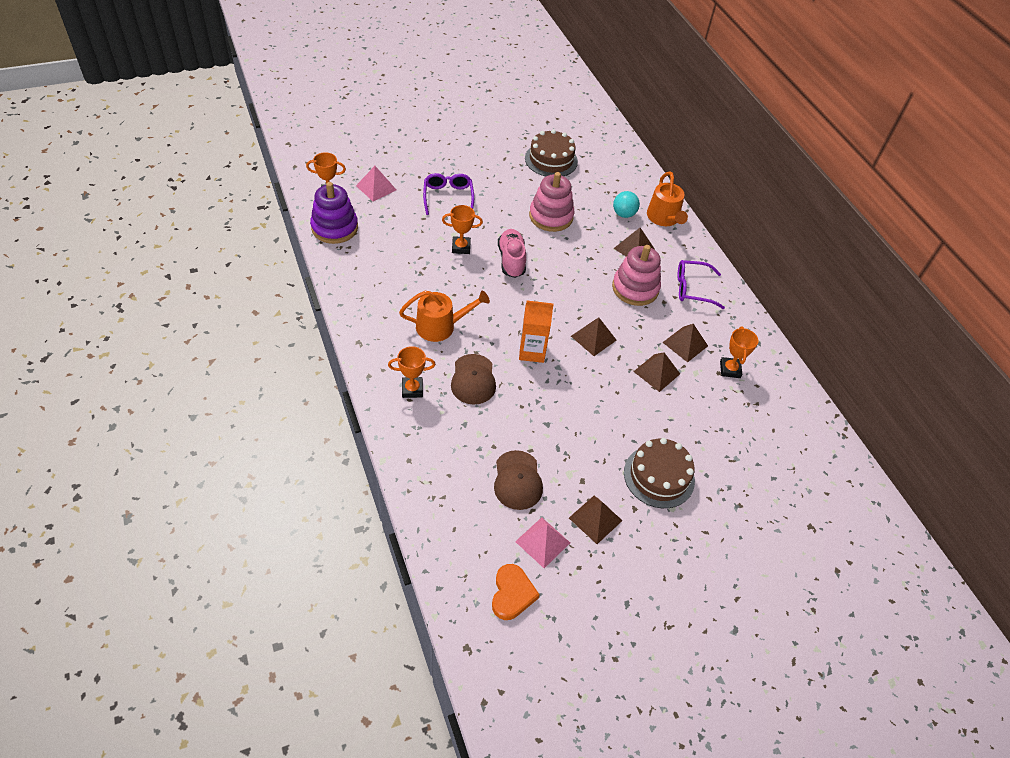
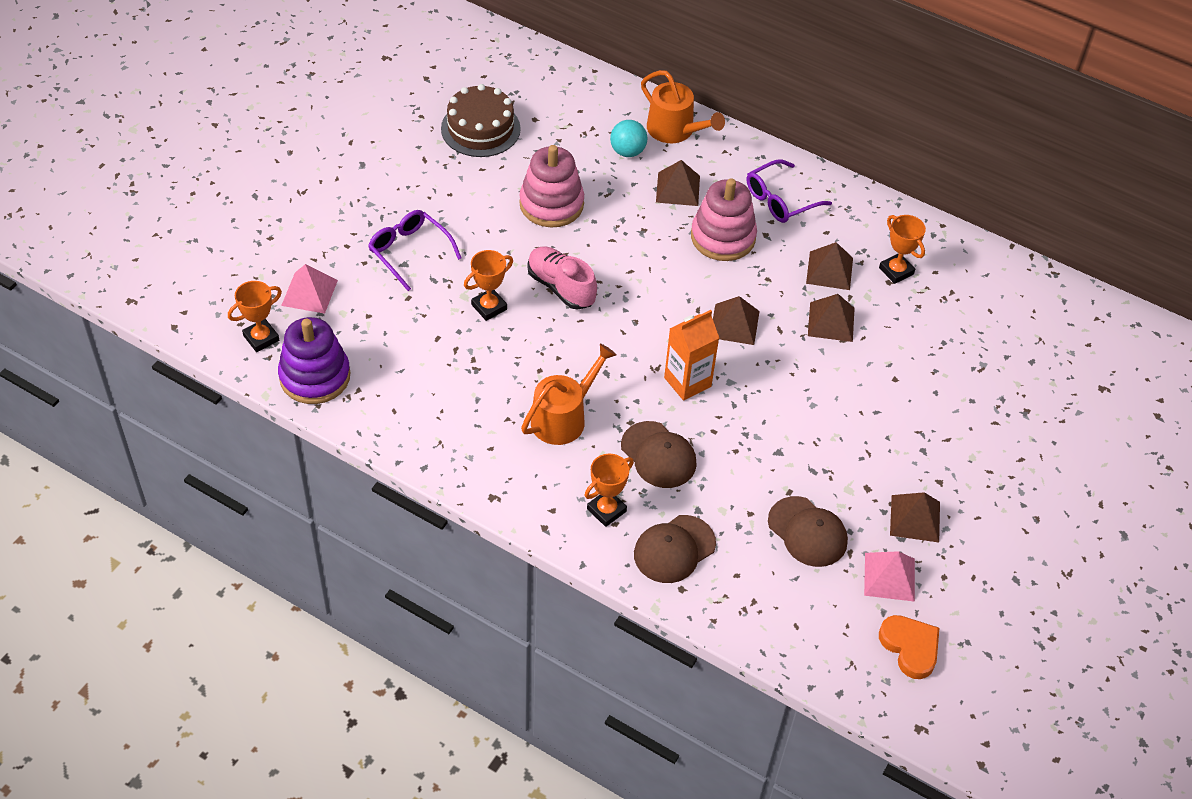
camera: 35 degrees left, 0 degrees up
brown cake [624,438,695,508] -> none
none -> brown cap [634,515,716,583]

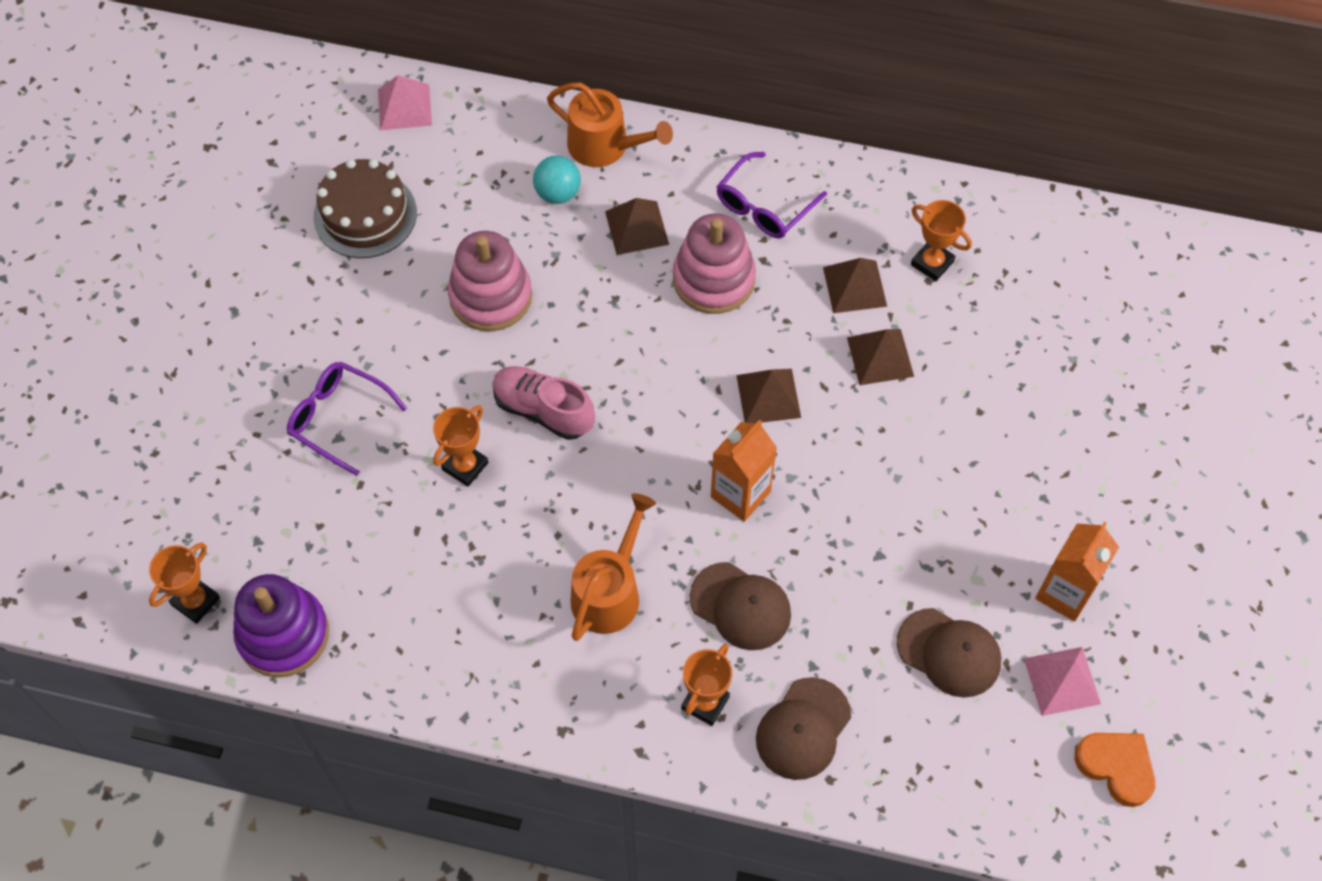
camera: 15 degrees left, 10 degrees up
pink pyramid [281,264,338,314] -> pink pyramid moved to [378,75,432,130]
brown pyramid [890,492,940,542] -> orange carton [1035,522,1119,621]

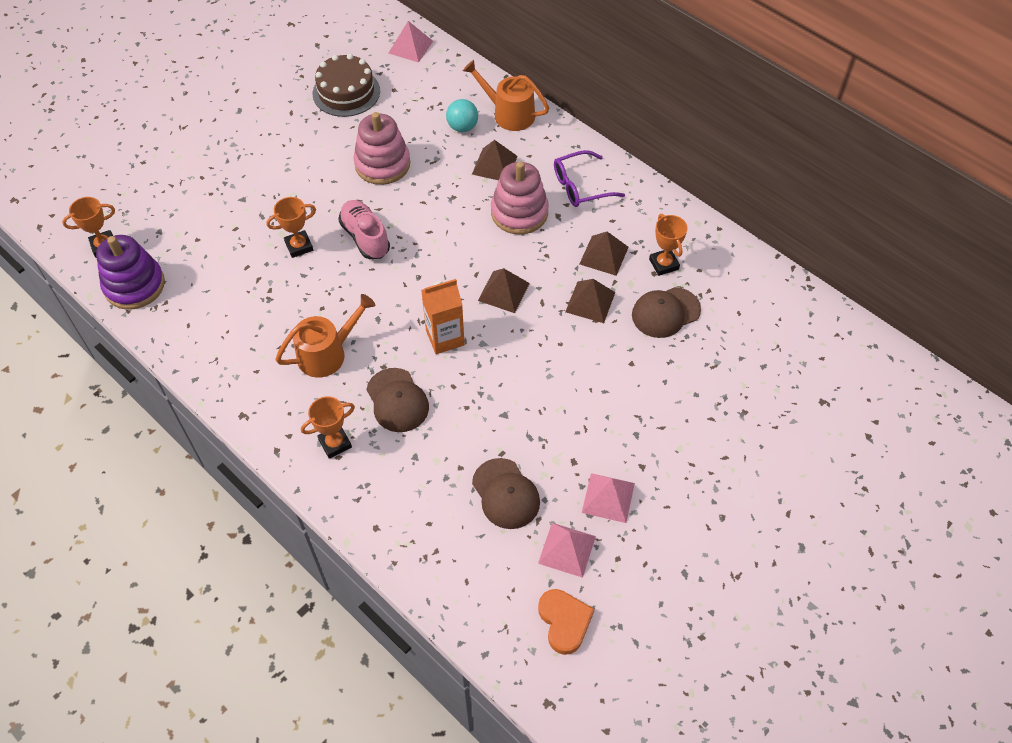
camera: 30 degrees right, 5 degrees down
purple glasses [287,362,407,476] -> none
orange watering can [547,83,673,167] -> orange watering can turned 150 degrees clockwise [463,60,549,131]
brown cap [756,677,851,780] -> brown cap moved to [632,287,701,338]
orange carton [1035,522,1119,621] -> pink pyramid [582,473,635,523]

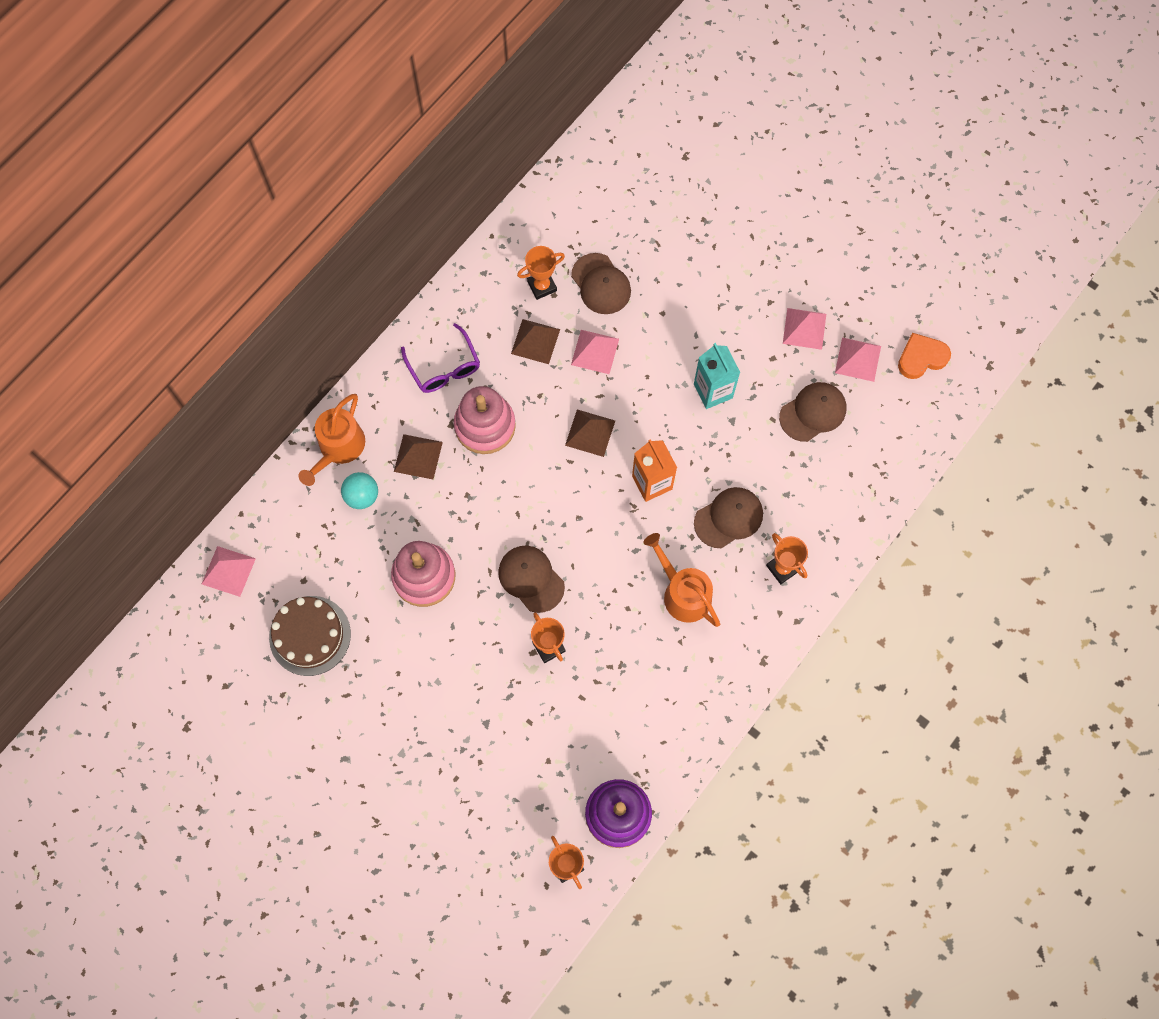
camera: 95 degrees left, 15 degrees up
pink shoe [338,200,390,259] -> brown cap [498,546,565,613]
brown pyramid [565,279,616,323] -> pink pyramid [571,330,619,374]
none -> turquoise carton [694,343,740,409]

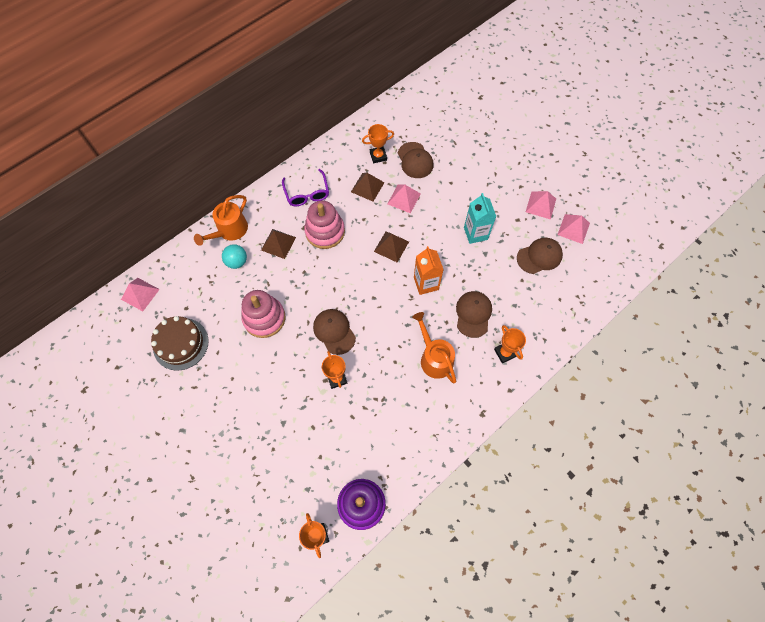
camera: 10 degrees right, 5 degrees down
brown cap [694,487,763,548] -> brown cap turned 60 degrees counterclockwise [456,291,492,338]
orange heart [898,333,951,379] -> none

